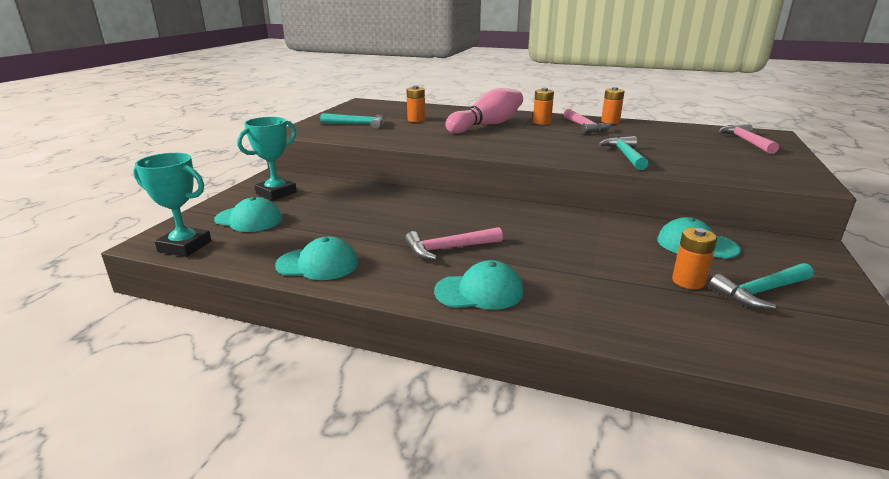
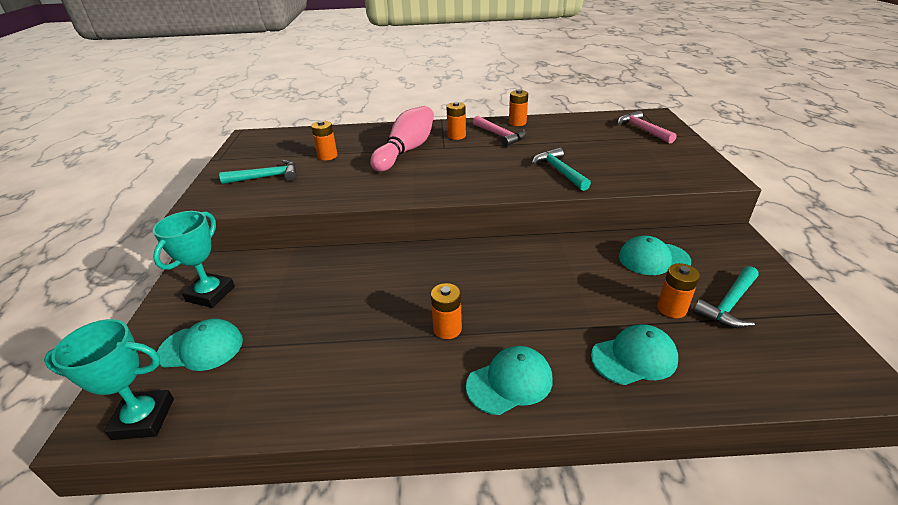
camera: 20 degrees left, 10 degrees up
turquoise cap [275,237,358,280] -> turquoise cap moved to [591,324,678,385]
pink hammer [405,227,503,260] -> orange battery [431,283,462,339]

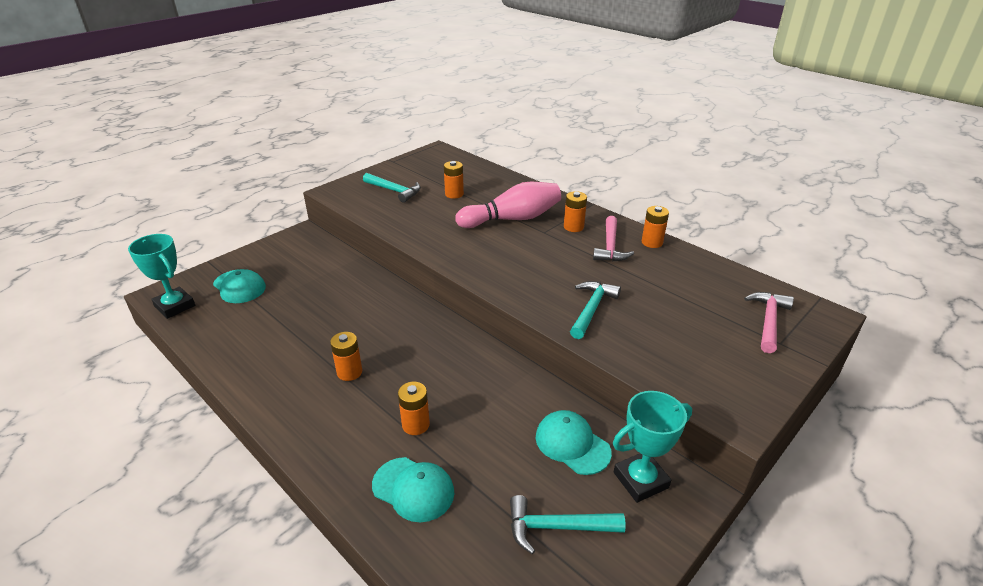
camera: 45 degrees right, 0 degrees up
turquoise trophy [153,211,235,308] -> turquoise trophy moved to [613,391,692,503]
turquoise cap [466,346,553,415] -> none
orange battery [657,263,700,318] -> orange battery moved to [398,382,430,435]

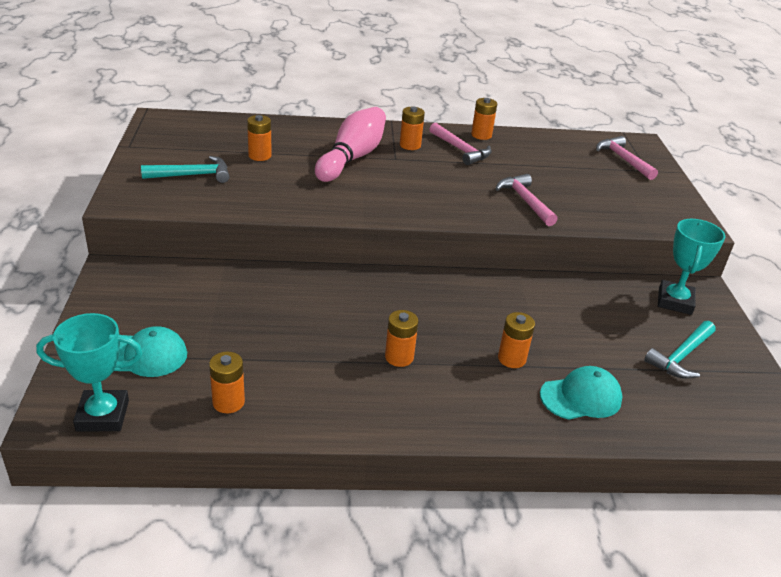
camera: 50 degrees left, 0 degrees up
turquoise cap [536,410,612,475] -> none
turquoise hammer [570,281,621,339] -> pink hammer [496,174,558,226]
none -> orange battery [209,352,245,413]

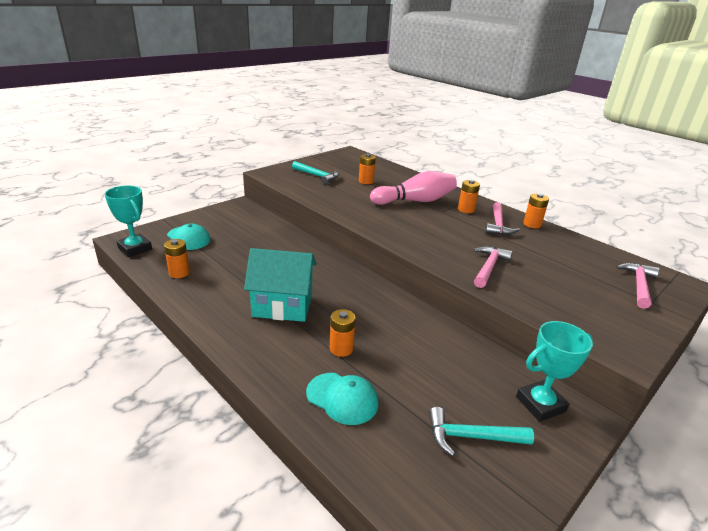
camera: 50 degrees right, 5 degrees down
orange battery [385,310,418,367] -> turquoise house [244,248,317,322]

